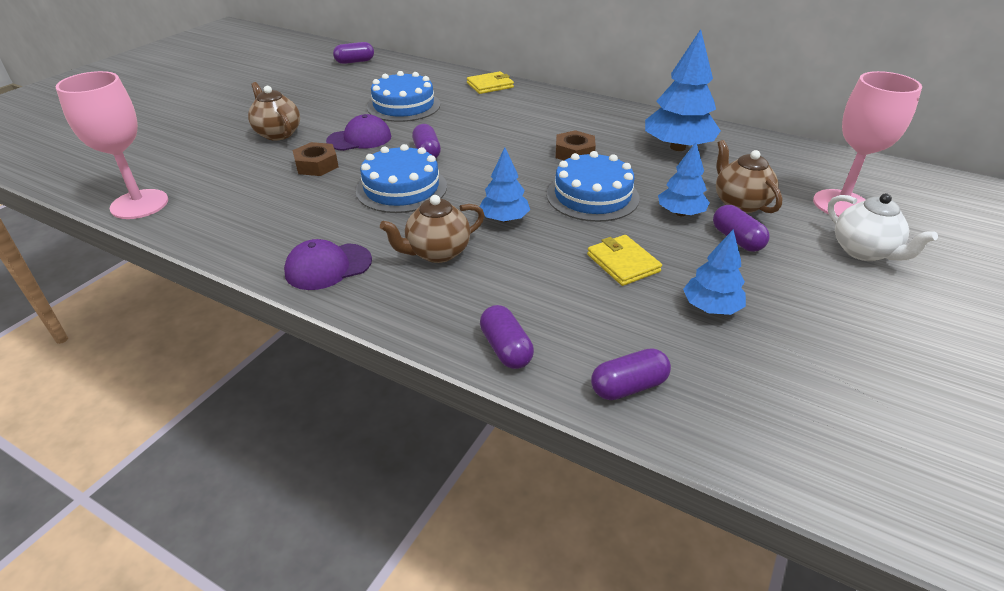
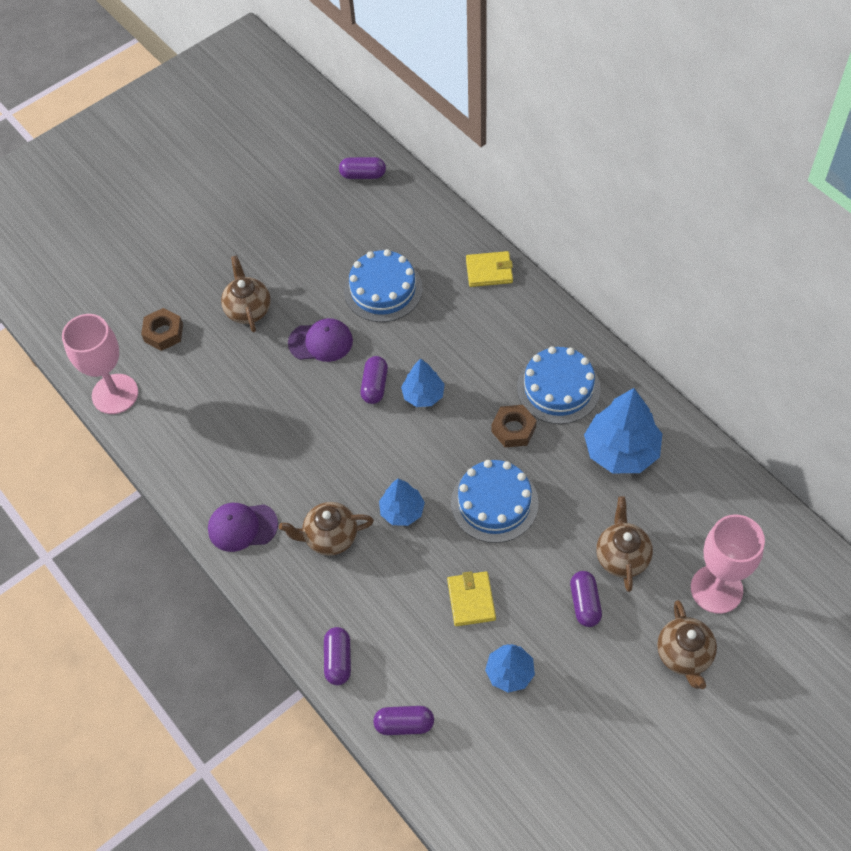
camera: 25 degrees right, 20 degrees up
brown nut [293,142,338,176] -> brown nut moved to [141,308,183,351]
blue cake [356,144,447,213] -> blue cake moved to [517,346,600,424]
blue tree [658,142,710,216] -> blue tree moved to [401,358,445,407]
white teapot [828,193,938,261] -> brown teapot [657,600,717,689]

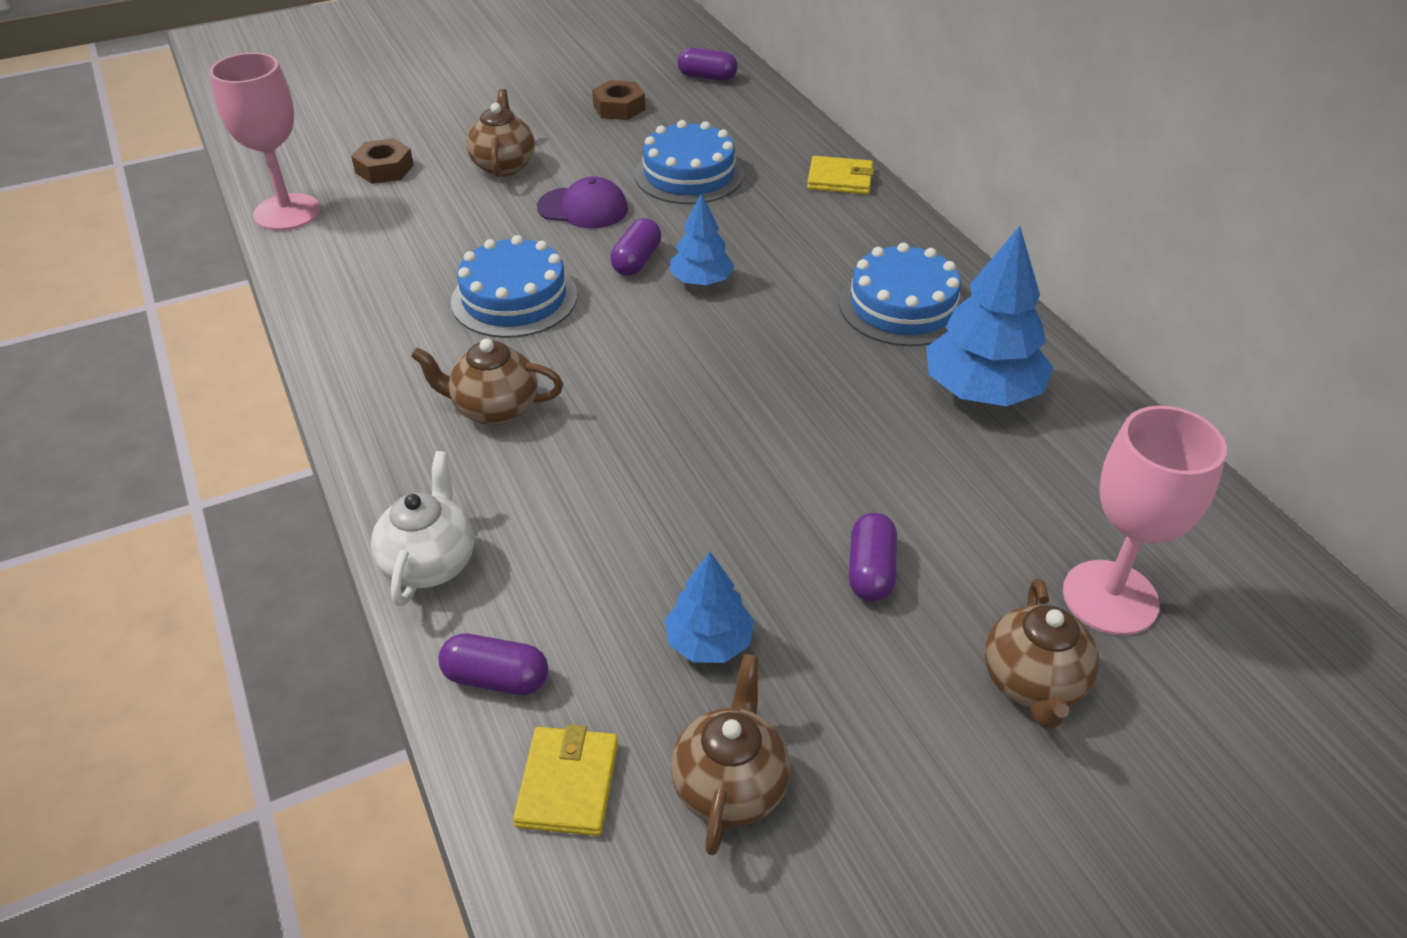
camera: 10 degrees right, 15 degrees down
purple cap [208,503,278,552] -> none
purple capsule [324,627,351,685] -> white teapot [371,451,474,606]
blue tree [379,478,425,526] -> none
yellow wallet [447,571,496,626] -> yellow wallet moved to [513,725,618,836]
blue cake [451,460,539,543] -> blue cake moved to [451,235,577,338]
brown nut [491,405,537,448] -> brown nut moved to [592,80,645,120]
brown teapot [596,496,653,592] -> brown teapot moved to [671,654,790,856]

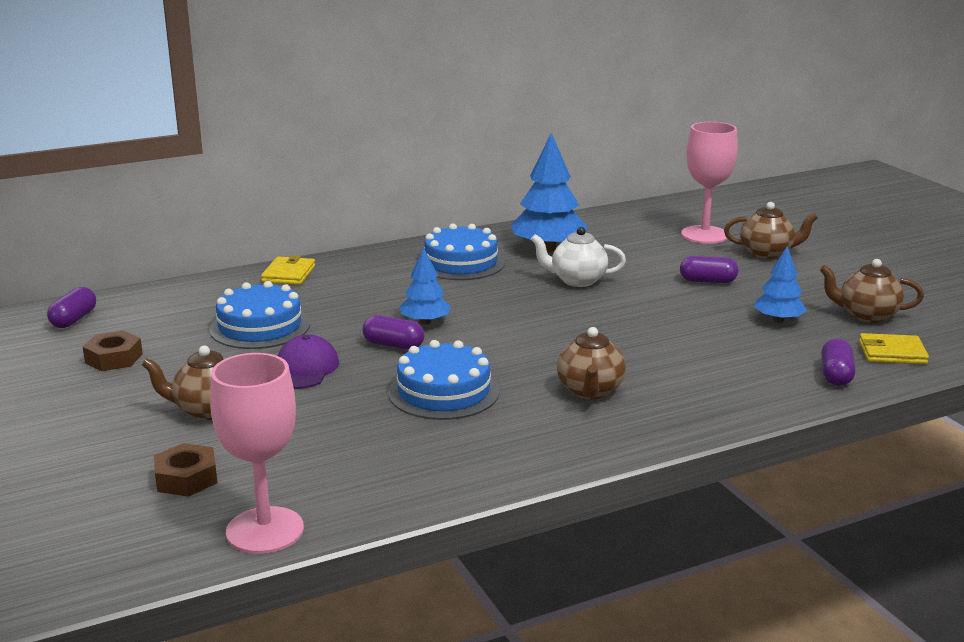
camera: 90 degrees left, 20 degrees down
white teapot [371,451,474,606] -> white teapot moved to [531,227,626,287]

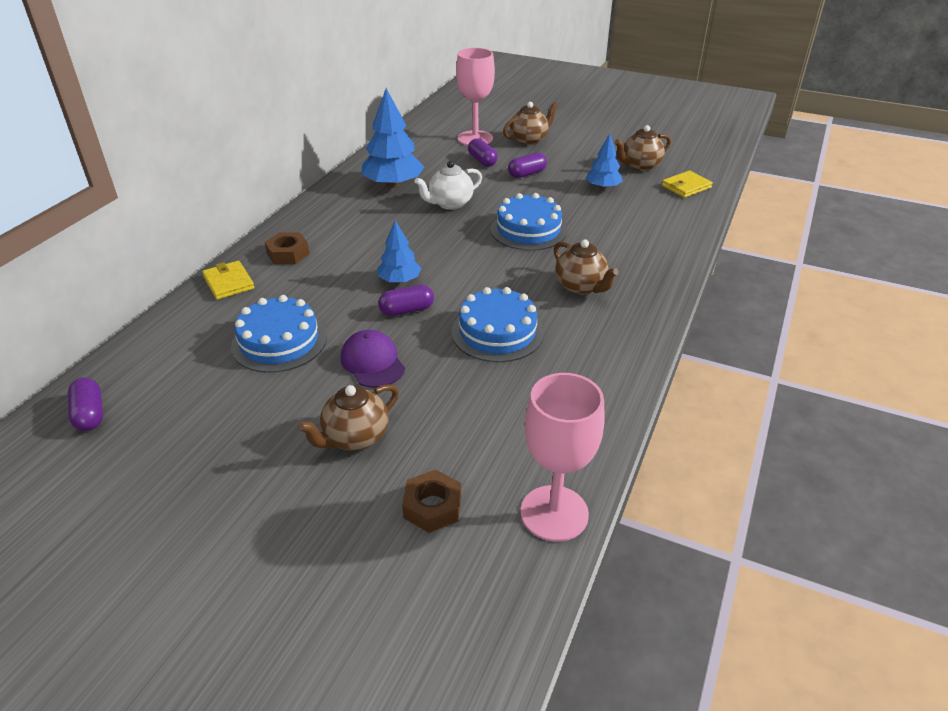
camera: 40 degrees left, 15 degrees up
brown nut [83,331,143,371] -> brown nut moved to [265,232,310,264]
blue cake [424,223,505,280] -> blue cake moved to [491,193,567,250]
purple capsule [821,339,856,386] -> purple capsule moved to [468,138,498,167]

